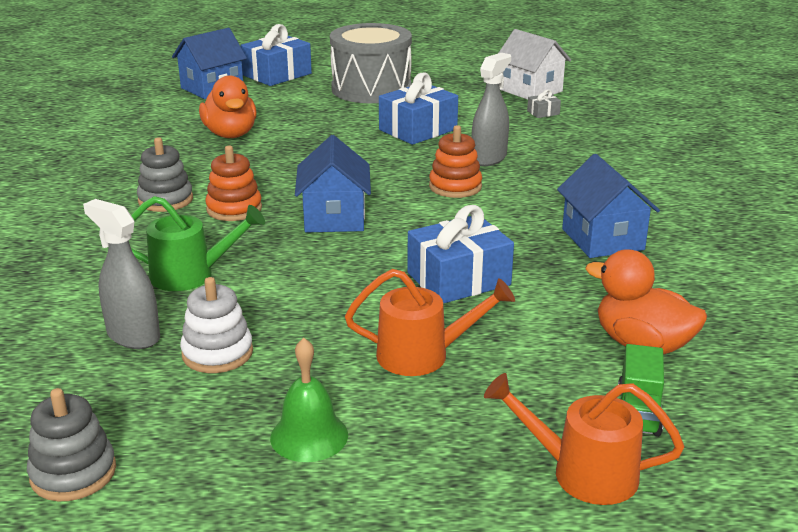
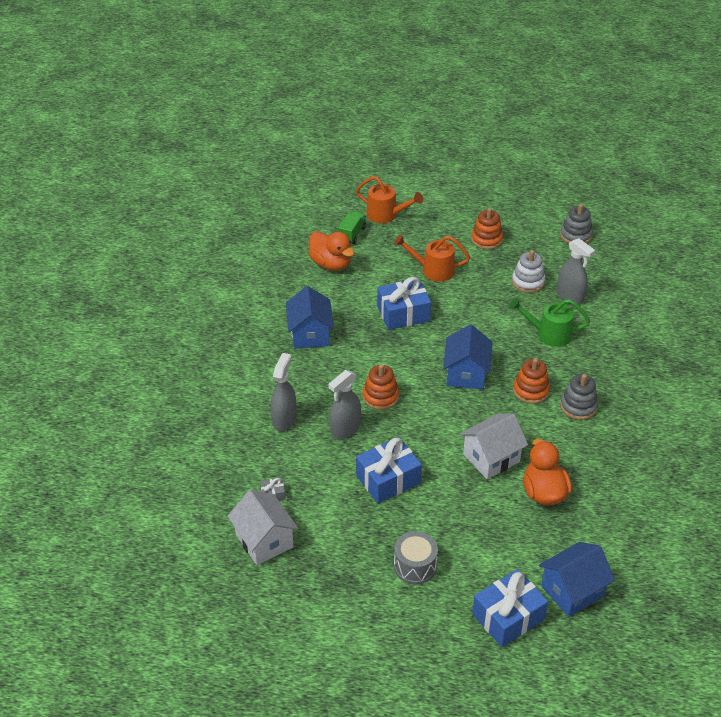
camera: 170 degrees left, 15 degrees up
green bell [270,338,348,462] -> orange stacking toy [471,208,503,249]
grey drum [330,23,412,103] -> grey drum [394,531,438,584], size x0.55
none -> grey spray bottle [271,353,297,431]
none -> white house [460,414,528,479]

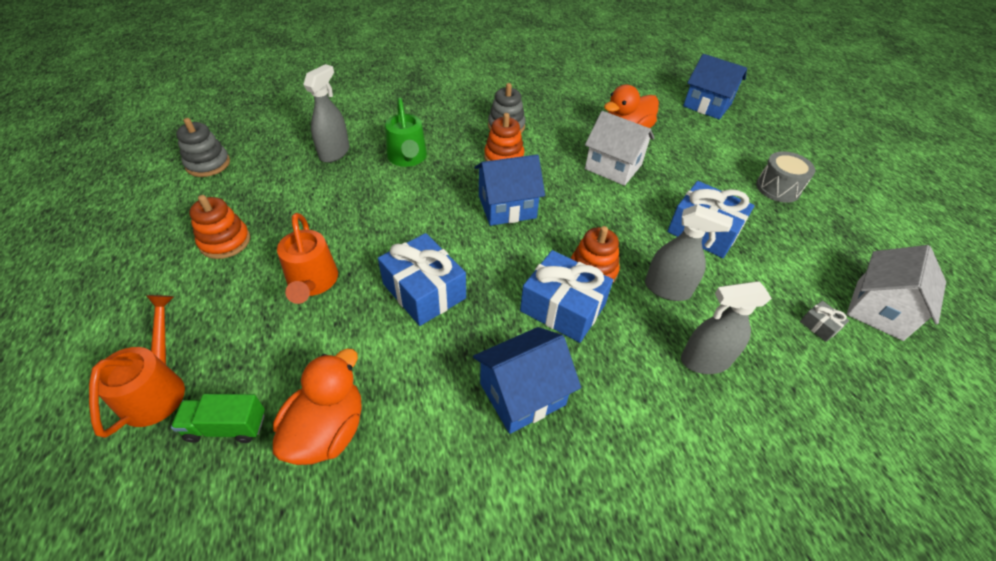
camera: 115 degrees left, 5 degrees up
blue gift [472,569,548,647] -> blue gift moved to [520,250,613,343]
white stacking toy [512,250,545,293] -> none

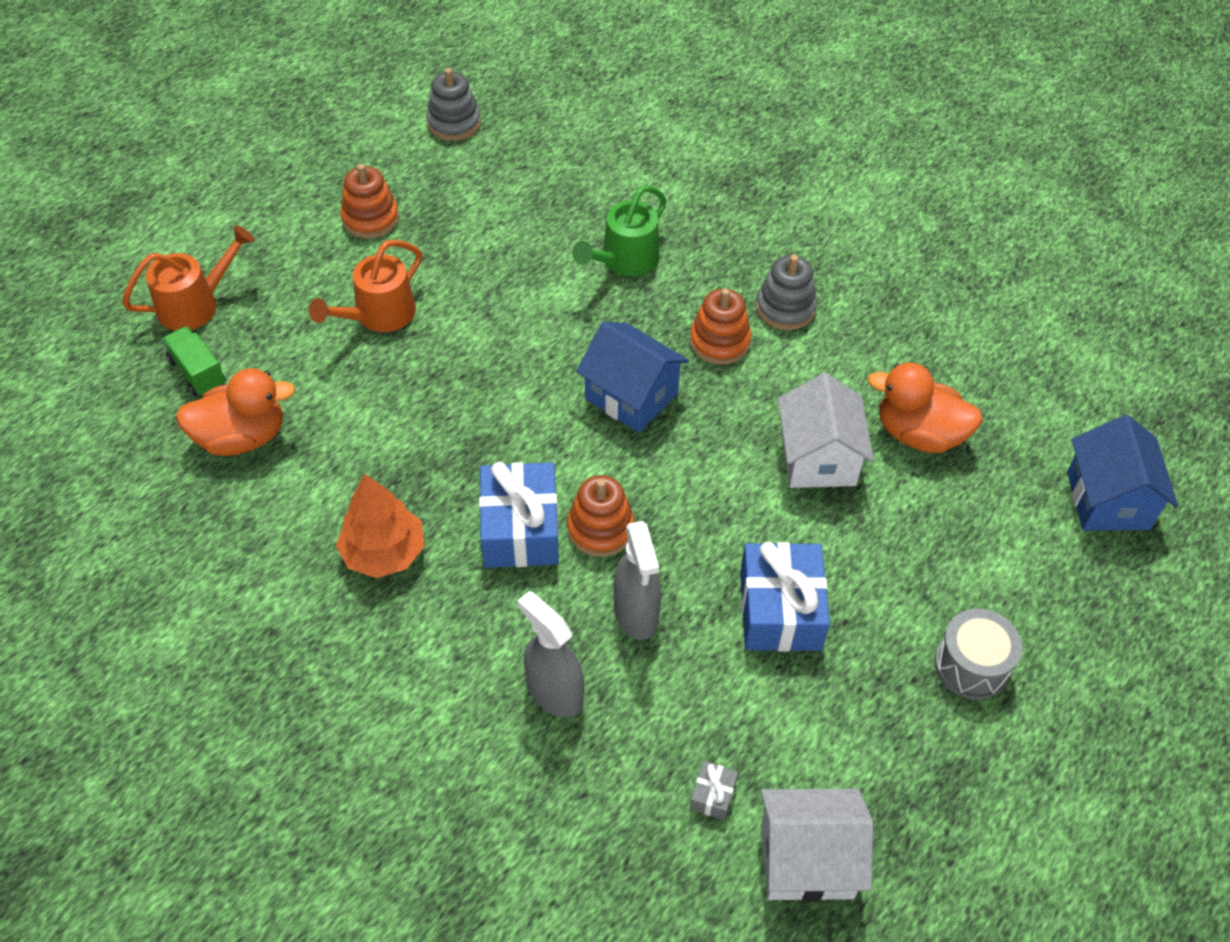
camera: 55 degrees right, 5 degrees up
grey spray bottle [303,64,349,163] -> none
blue gift [378,233,466,326] -> none
blue house [473,327,581,434] -> orange tree [336,474,424,578]

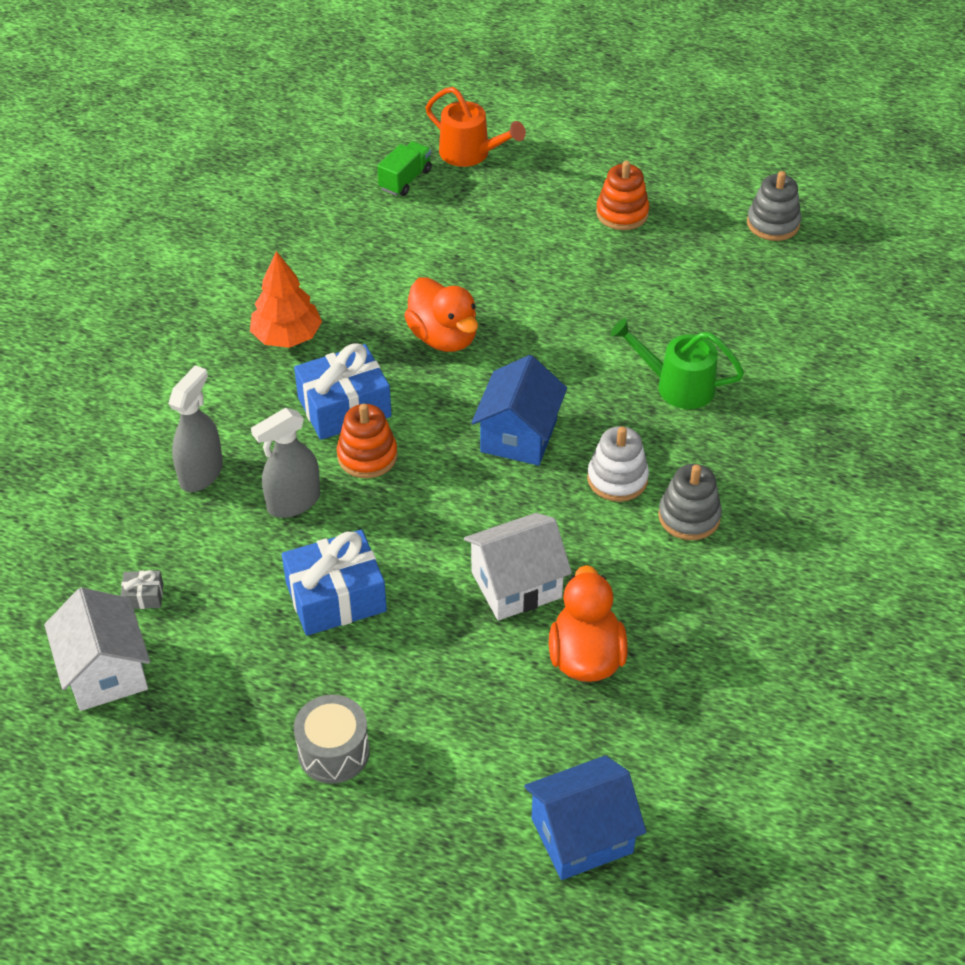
camera: 70 degrees right, 5 degrees down
orange duck [175,368,296,456] -> orange duck moved to [404,277,478,352]
orange watering can [309,240,422,332] -> none
orange stacking toy [690,288,751,365] -> white stacking toy [587,426,649,502]

